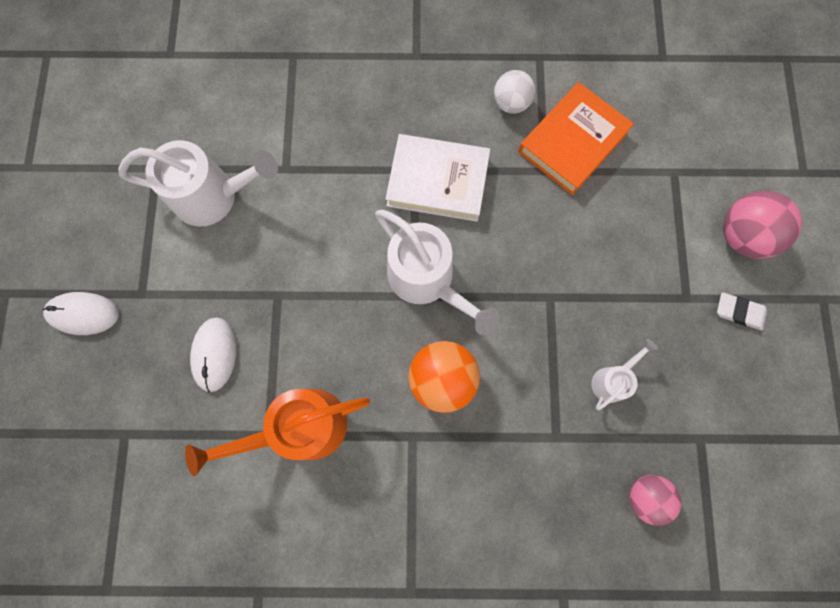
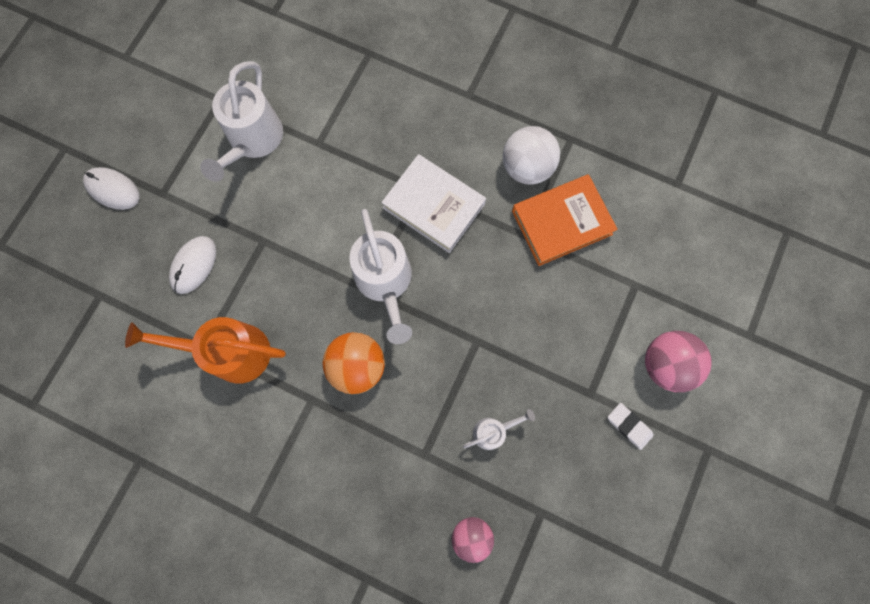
camera: 25 degrees right, 0 degrees up
white watering can [118,140,278,227] -> white watering can turned 75 degrees clockwise [200,61,283,182]
white ball [494,70,535,114] -> white ball [503,126,560,185], size x1.52

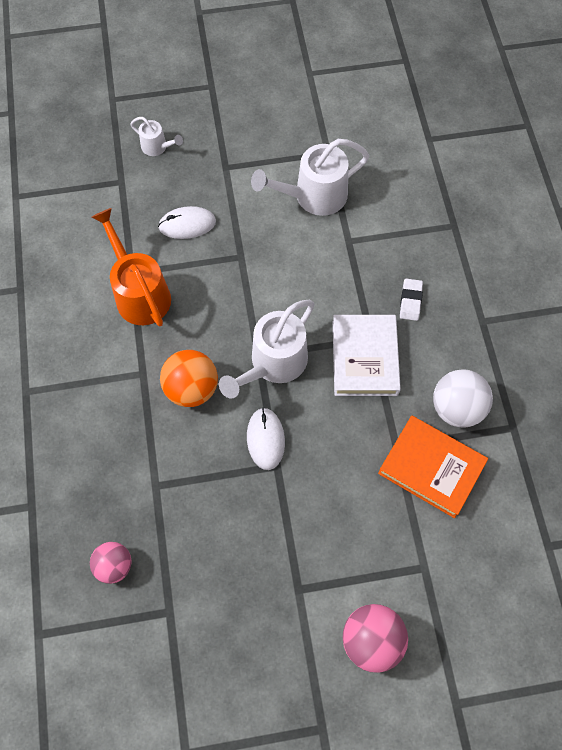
camera: 55 degrees right, 10 degrees down
white mouse [83,167,139,210] -> white mouse moved to [247,408,285,470]
white watering can [463,409,535,450] -> white watering can moved to [130,117,183,156]
white eraser [608,403,654,450] -> white eraser moved to [400,279,423,321]

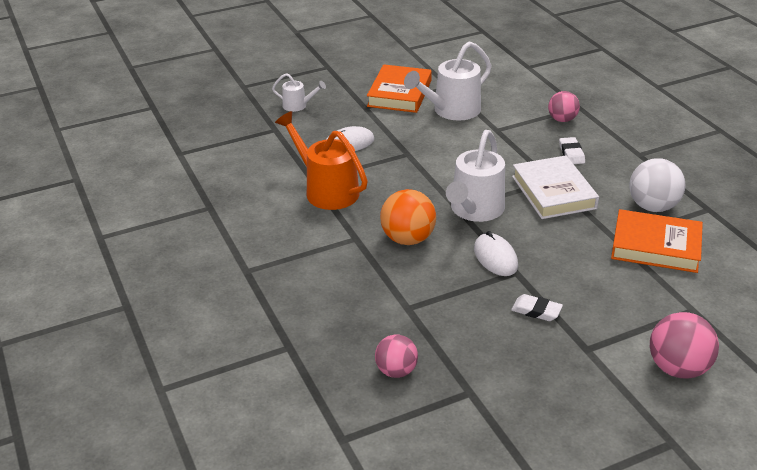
camera: 15 degrees left, 30 degrees down
none -> orange book [367,64,432,113]
none -> white eraser [511,294,563,321]
none -> pink ball [548,91,580,122]

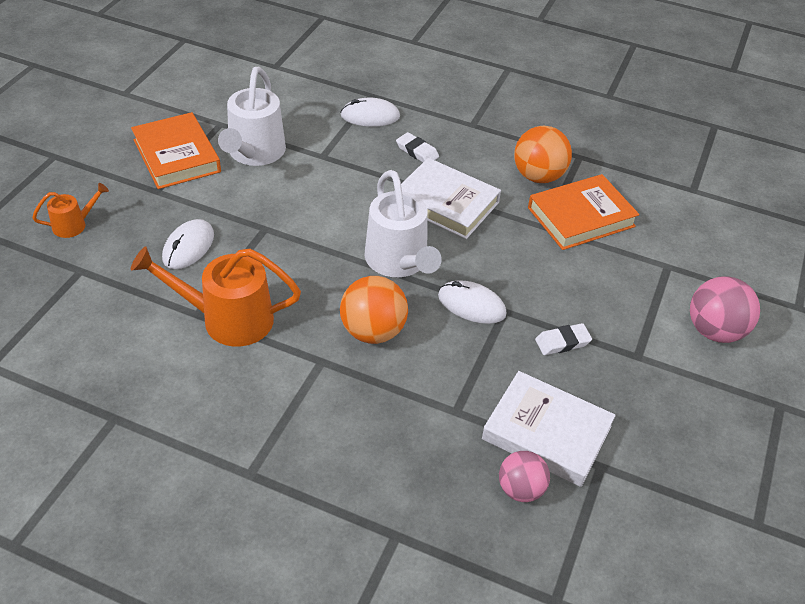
camera: 45 degrees left, 10 degrees up
white watering can [272,73,326,112] -> orange watering can [32,183,109,238]
pink ball [548,91,580,122] -> white mouse [341,98,400,127]
white ball [629,158,685,212] -> orange ball [514,126,572,183]
none -> white book [482,371,616,487]

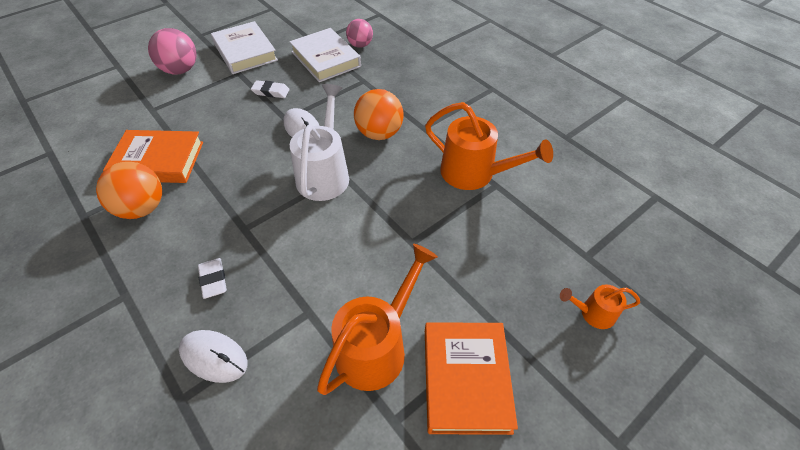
camera: 150 degrees left, 5 degrees up
white mouse [162,219,214,269] -> none
white watering can [218,67,286,166] -> orange watering can [317,244,438,395]
white book [394,158,501,239] -> white book moved to [211,21,278,74]

